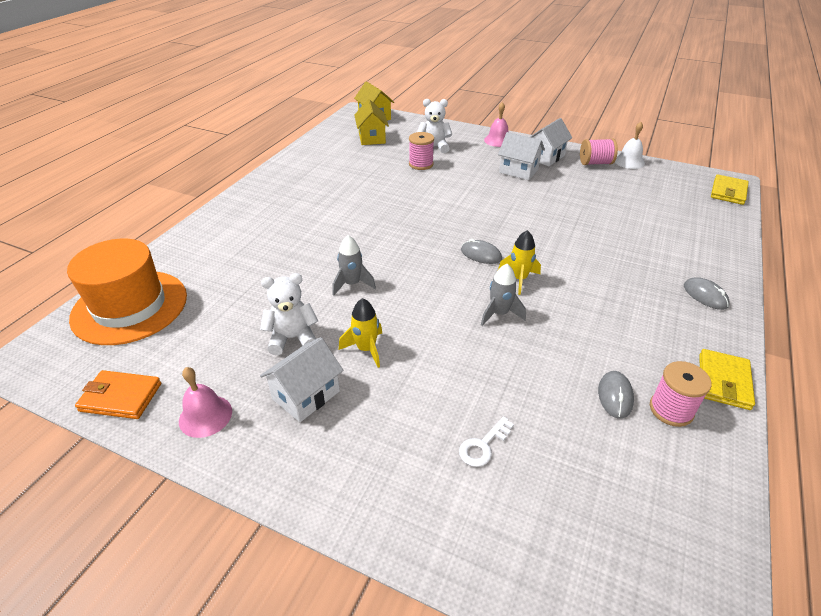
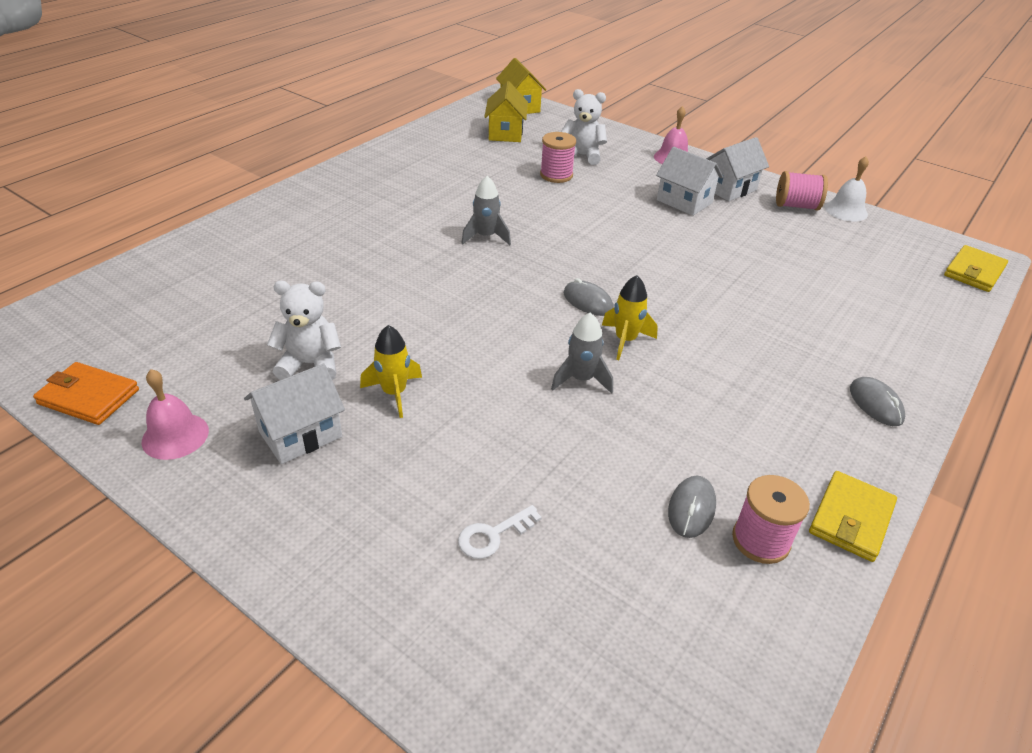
camera: 10 degrees right, 0 degrees up
orange hat [67,239,187,345] -> none
grey rocket [332,235,376,296] -> grey rocket moved to [461,176,511,245]

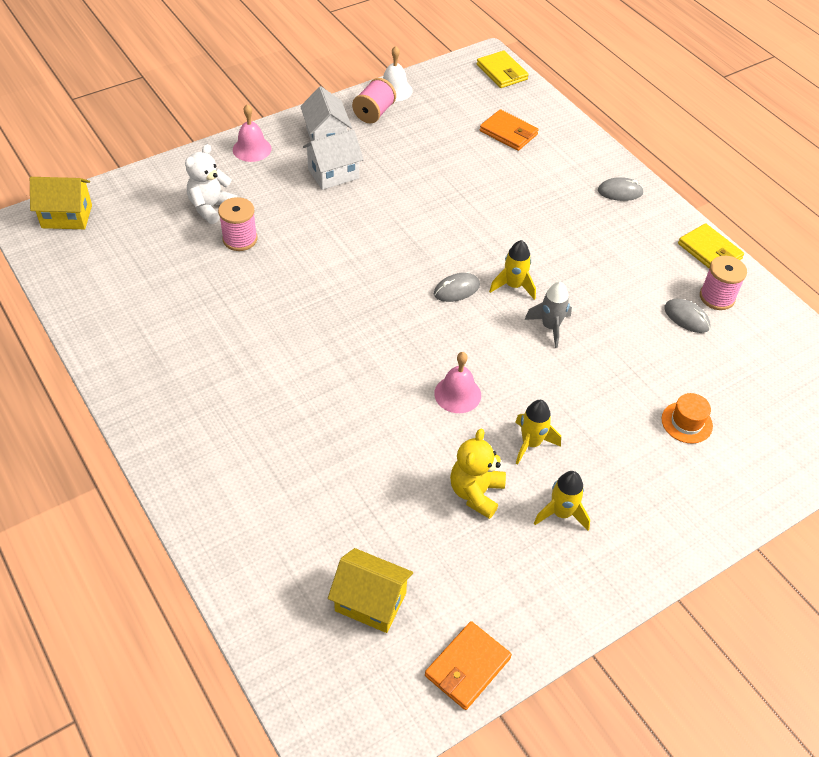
camera: 70 degrees left, 10 degrees up
pink bell [142,369,209,460] -> pink bell moved to [434,352,481,413]
white house [244,364,345,464] -> yellow rocket [534,471,590,530]
white teddy bear [267,281,341,380] -> yellow teddy bear [450,429,506,519]
white key [458,505,542,559] -> orange hat [662,393,713,443]
grey rocket [461,176,511,245] -> none
yellow house [484,81,528,142] -> yellow house moved to [328,548,413,633]
none -> orange wallet [480,109,539,151]

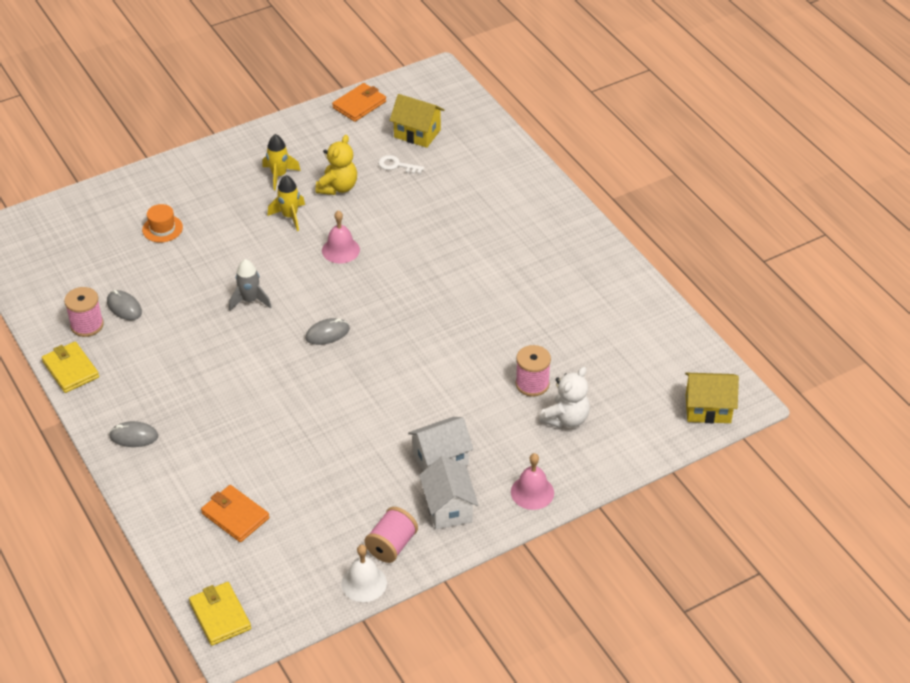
camera: 175 degrees left, 5 degrees down
yellow rocket [489,240,536,300] -> none
none -> white key [378,155,424,174]

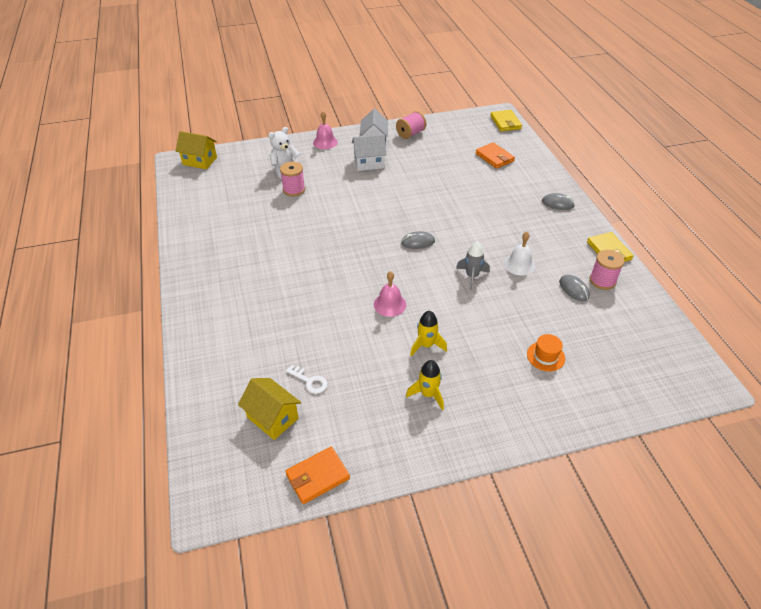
camera: 165 degrees left, 0 degrees up
yellow teddy bear [315,135,357,195] -> none
white bell [341,545,387,602] -> white bell moved to [504,232,535,276]

